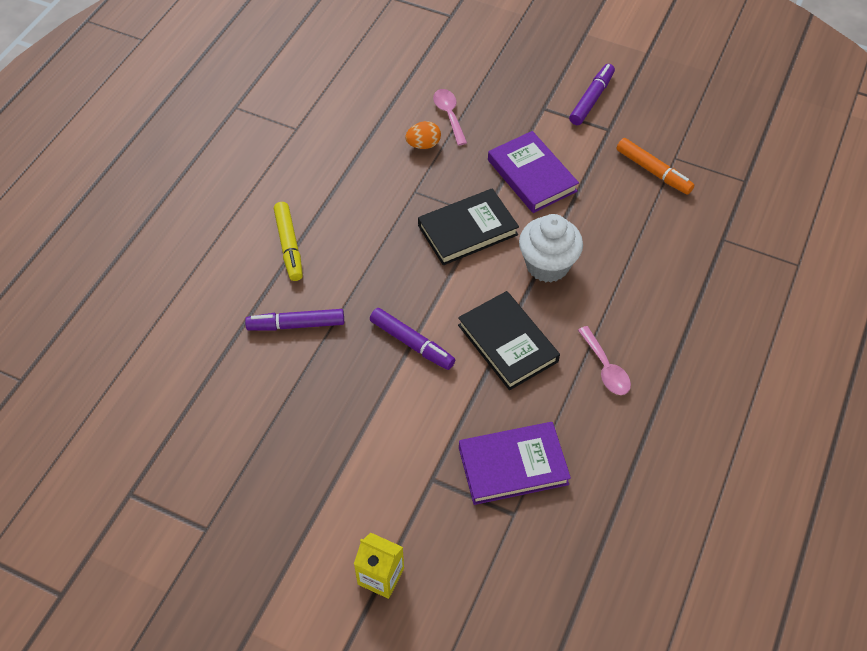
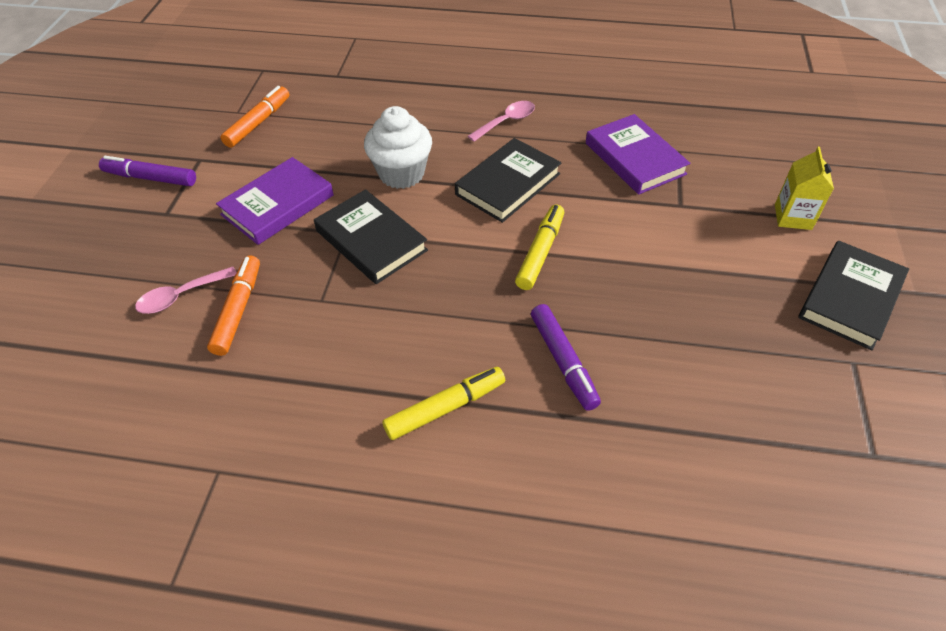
camera: 105 degrees left, 5 degrees down
purple marker [370,308,455,370] -> yellow marker [515,204,564,290]
orange egg [405,121,441,149] -> orange marker [207,255,260,356]
none -> black book [798,241,909,350]

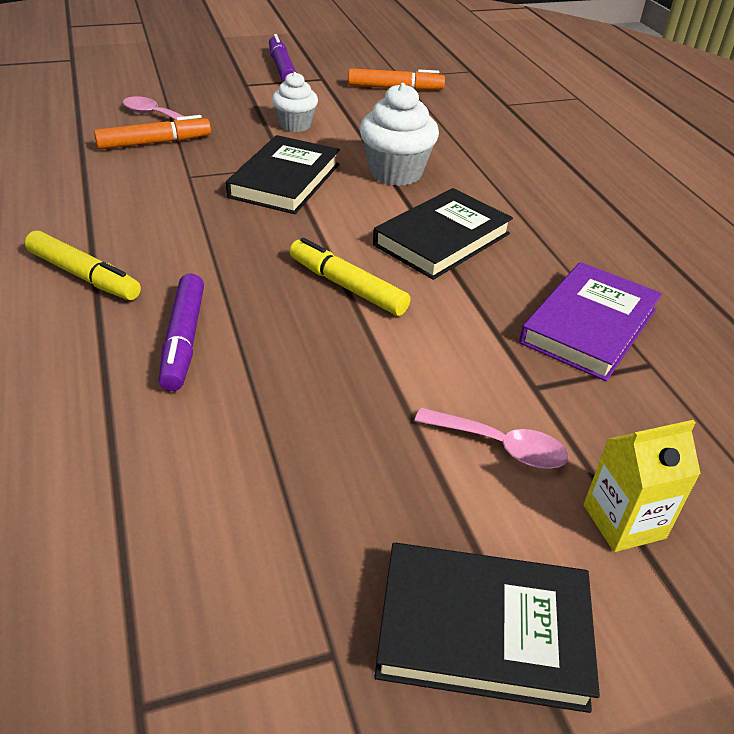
camera: 60 degrees right, 10 degrees down
purple book [216,157,334,245] -> white cupcake [272,72,318,132]
black book [455,138,561,223] -> black book turned 60 degrees counterclockwise [373,188,513,280]
pink spoon [468,101,535,142] -> pink spoon moved to [415,408,568,469]
yellow marker [515,204,564,290] -> yellow marker turned 135 degrees counterclockwise [290,238,410,316]
purple marker [531,304,601,411] -> purple marker turned 45 degrees counterclockwise [159,274,204,391]

